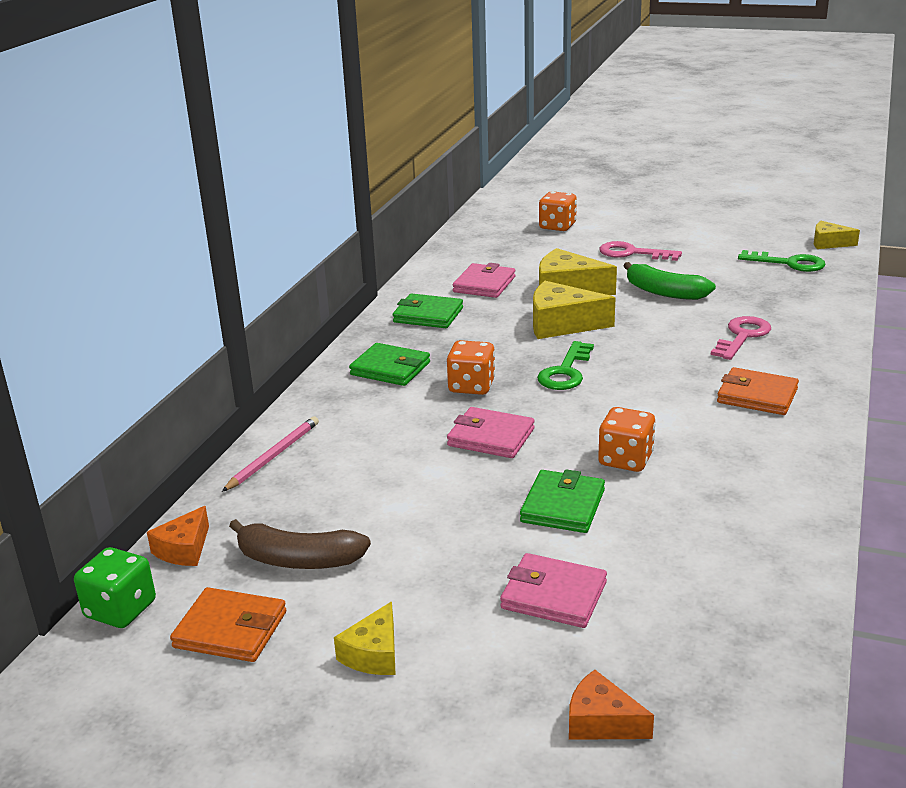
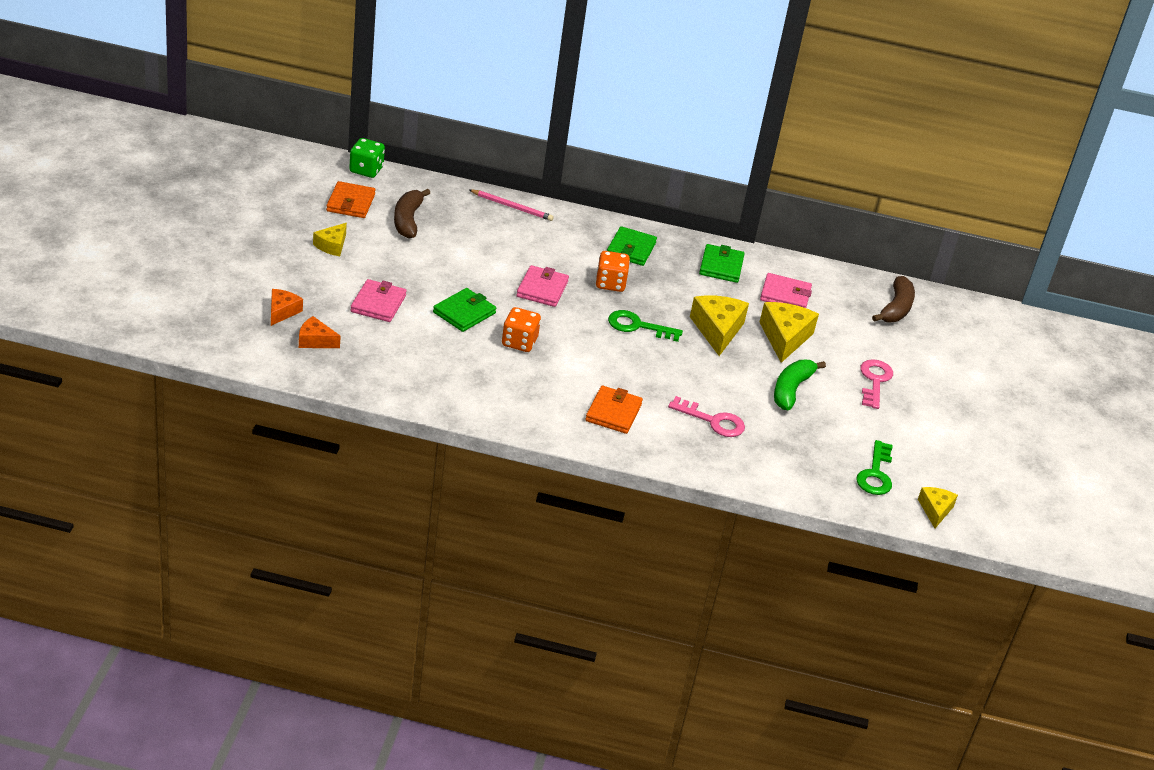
camera: 75 degrees right, 10 degrees up
orange cheese [147,506,209,566] -> orange cheese moved to [299,316,341,348]
yellow cheese [334,602,396,675] -> yellow cheese turned 75 degrees counterclockwise [313,223,347,256]
green wallet [520,469,605,533] -> green wallet turned 60 degrees counterclockwise [433,288,496,332]
orange dice [539,191,577,231] -> none
none -> brown banana [872,276,915,322]

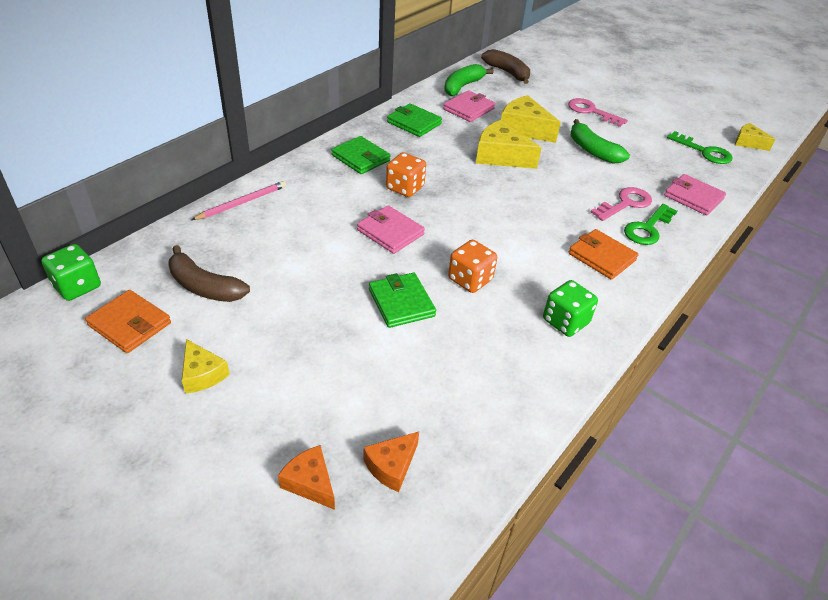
camera: 60 degrees left, 5 degrees up
pink wallet [350,279,407,322] -> pink wallet moved to [664,174,726,215]
green key [608,310,683,342] -> green key moved to [624,204,677,245]
none -> green banana [444,64,494,96]
none -> green dice [543,280,598,337]

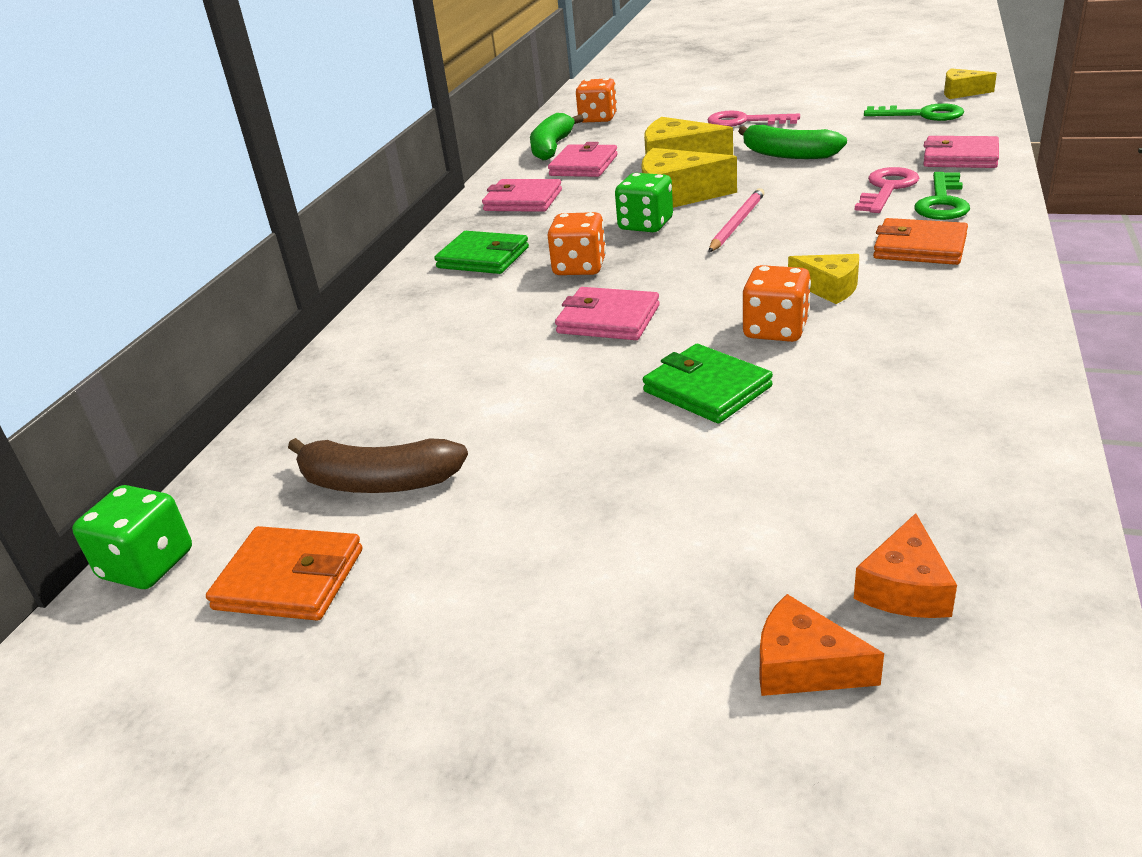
camera: 15 degrees left, 10 degrees down
yellow cheese [182,339,230,394] -> yellow cheese moved to [788,254,859,304]
pink pencil [191,181,286,220] -> pink pencil moved to [709,188,765,252]
green wallet [387,103,442,137] -> pink wallet [482,179,562,212]
brown banana [481,49,530,84] -> orange dice [576,78,617,123]
green dice [543,280,598,337] -> green dice moved to [615,173,673,232]

